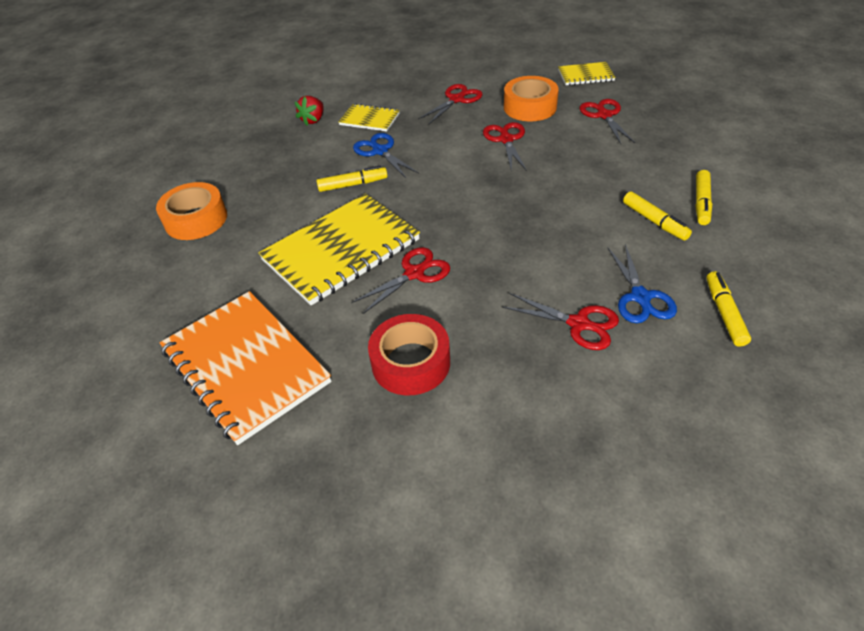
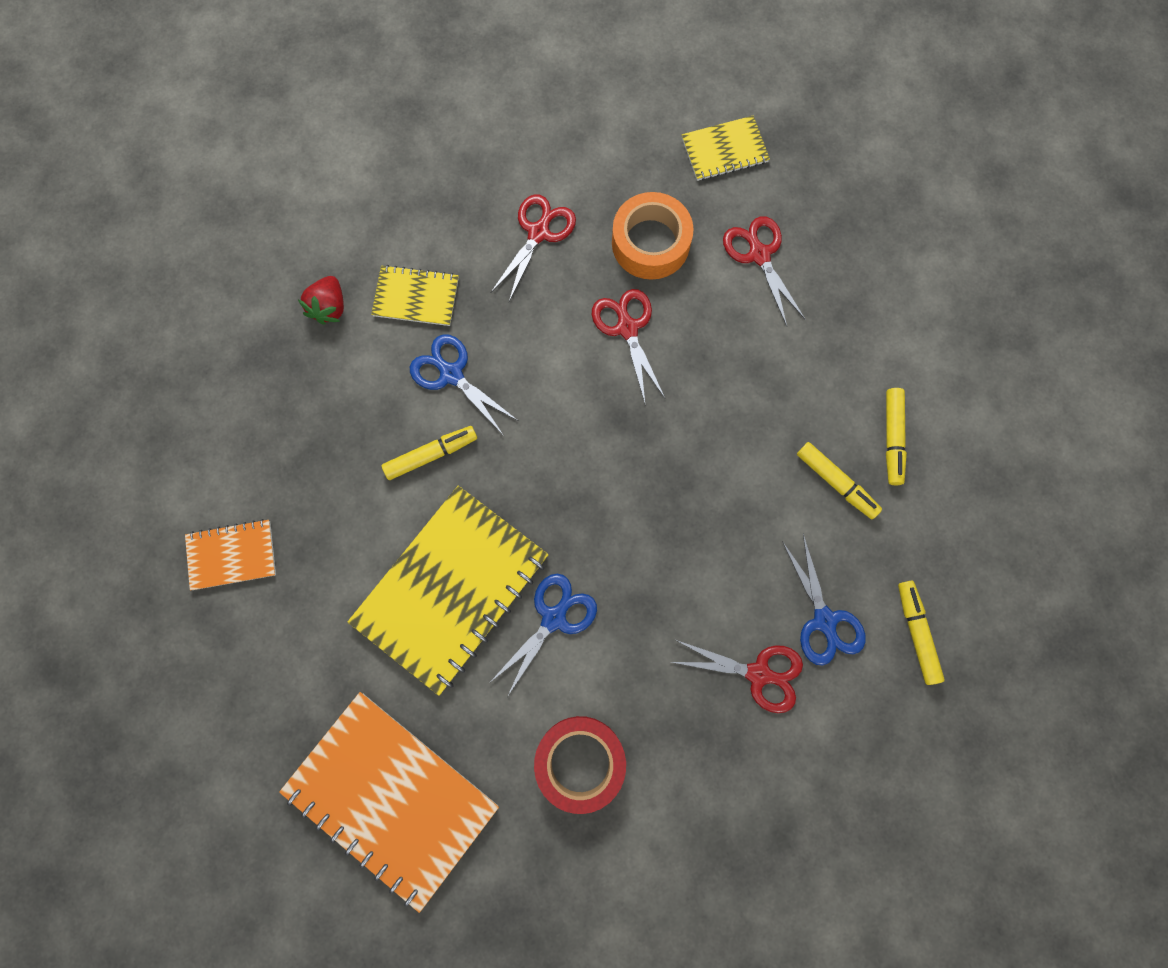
camera: 15 degrees left, 30 degrees up
orange tape [156,182,227,240] -> orange notebook [185,519,276,590]
red scissors [351,247,450,314] -> blue scissors [491,573,597,697]

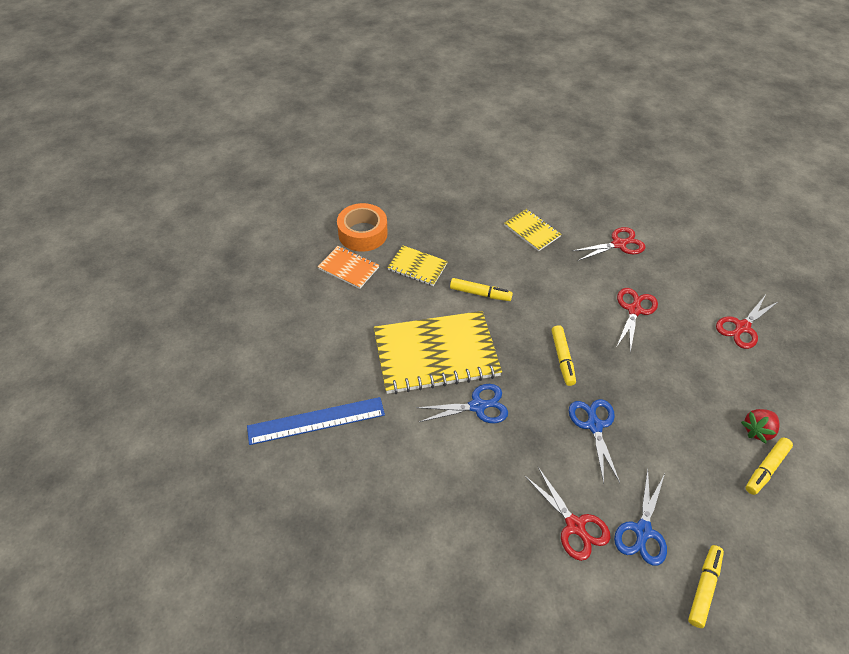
camera: 40 degrees right, 25 degrees down
orange notebook [279,692,499,913] -> blue ruler [247,397,385,445]
red strawberry [298,276,344,325] -> red strawberry moved to [741,409,780,443]
blue scissors [410,335,518,436] -> blue scissors moved to [569,399,620,483]
red tape [534,716,626,814] -> none
orange tape [612,192,694,280] -> orange tape moved to [337,203,388,252]
yellow notebook [682,116,770,181] -> yellow notebook moved to [387,245,448,286]
red scissors [723,216,806,326] -> red scissors turned 150 degrees counterclockwise [716,296,779,349]
yellow marker [797,442,882,519] -> yellow marker moved to [551,325,576,386]

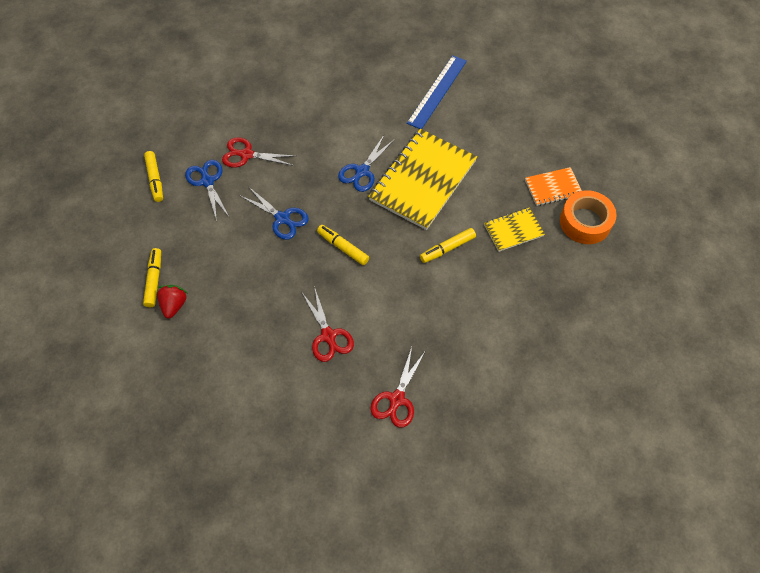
camera: 135 degrees right, 10 degrees up
yellow notebook [504,209,561,251] -> none
red scissors [716,296,779,349] -> none

